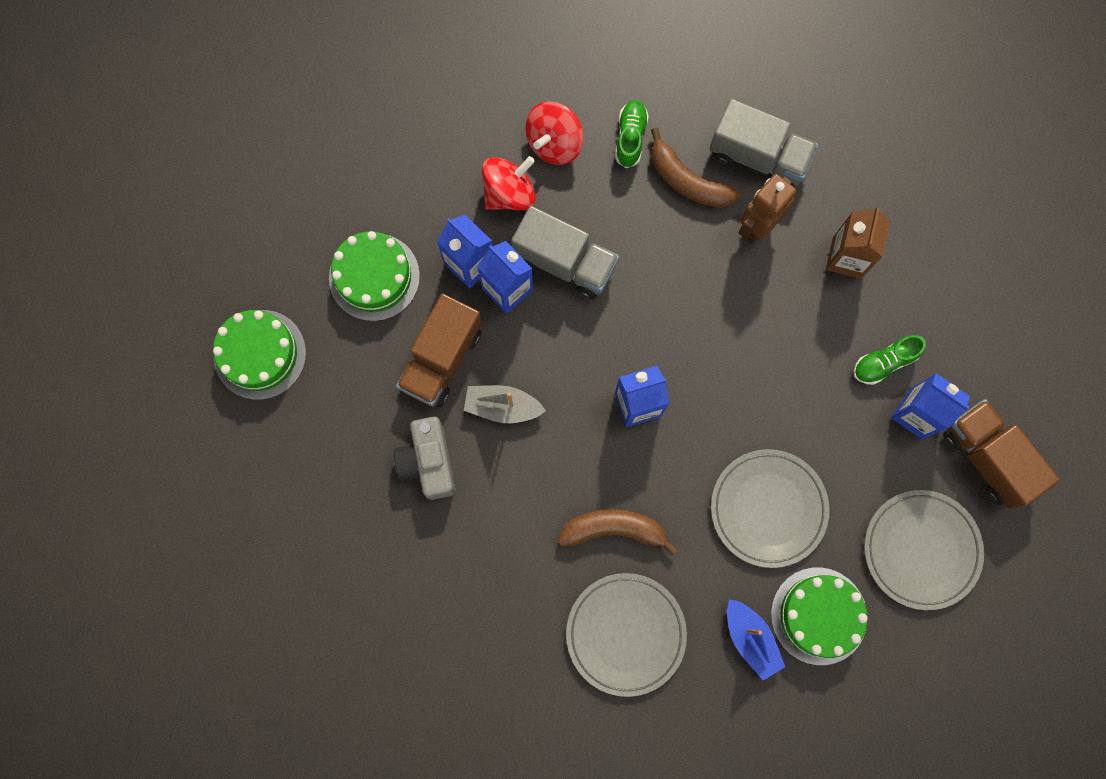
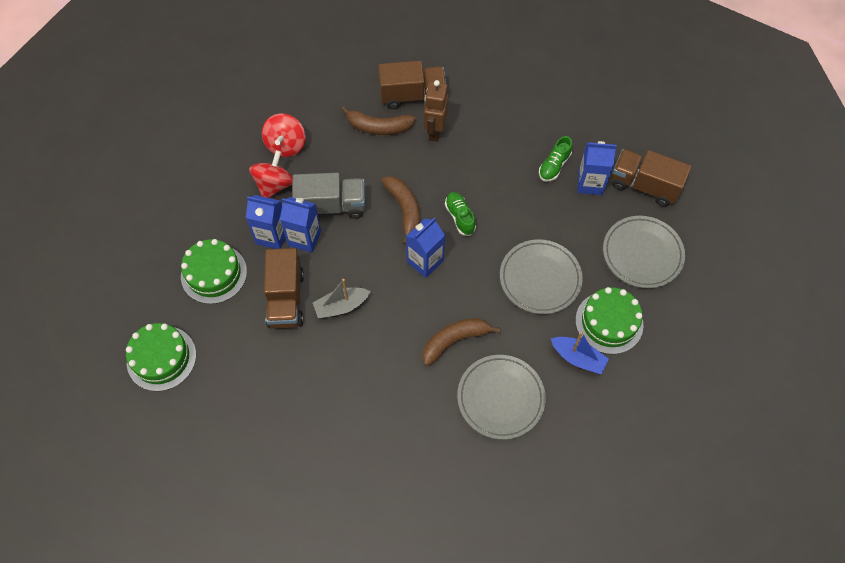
camera: 30 degrees left, 15 degrees down
grey camera [394,416,455,500] -> none
green shoe [615,100,649,168] -> green shoe moved to [445,192,476,236]
grey truck [709,99,818,187] -> brown truck [379,61,446,109]
brown carton [826,207,891,279] -> none
none -> brown banana [382,176,420,245]

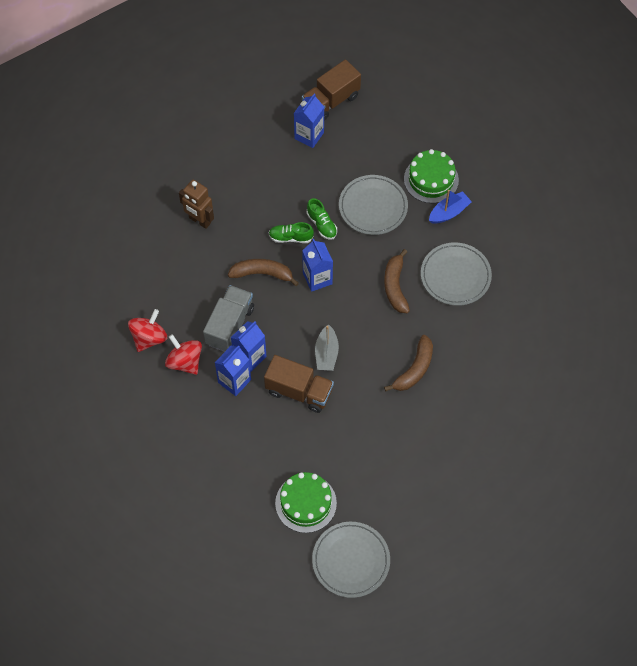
camera: 65 degrees left, 0 degrees up
green cake [181,239,247,304] -> none
red spinning top [262,114,306,157] -> red spinning top turned 90 degrees counterclockwise [128,309,167,352]
brown banana [341,106,416,135] -> brown banana moved to [384,335,433,391]
brown truck [379,61,446,109] -> none
green shoe [539,136,572,182] -> green shoe moved to [307,198,337,240]
grey plate [603,216,685,288] -> grey plate moved to [312,522,390,598]

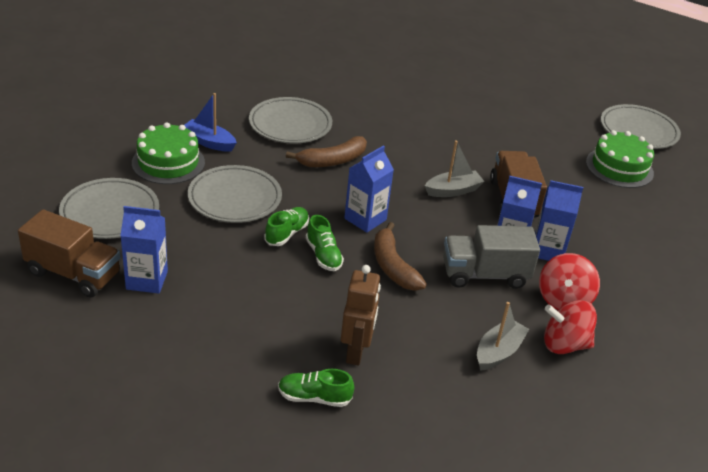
camera: 120 degrees left, 25 degrees down
brown banana [384,335,433,391] -> none
none -> grey plate [59,178,159,239]
none -> green shoe [278,369,354,407]
none -> grey boat [477,302,529,371]

